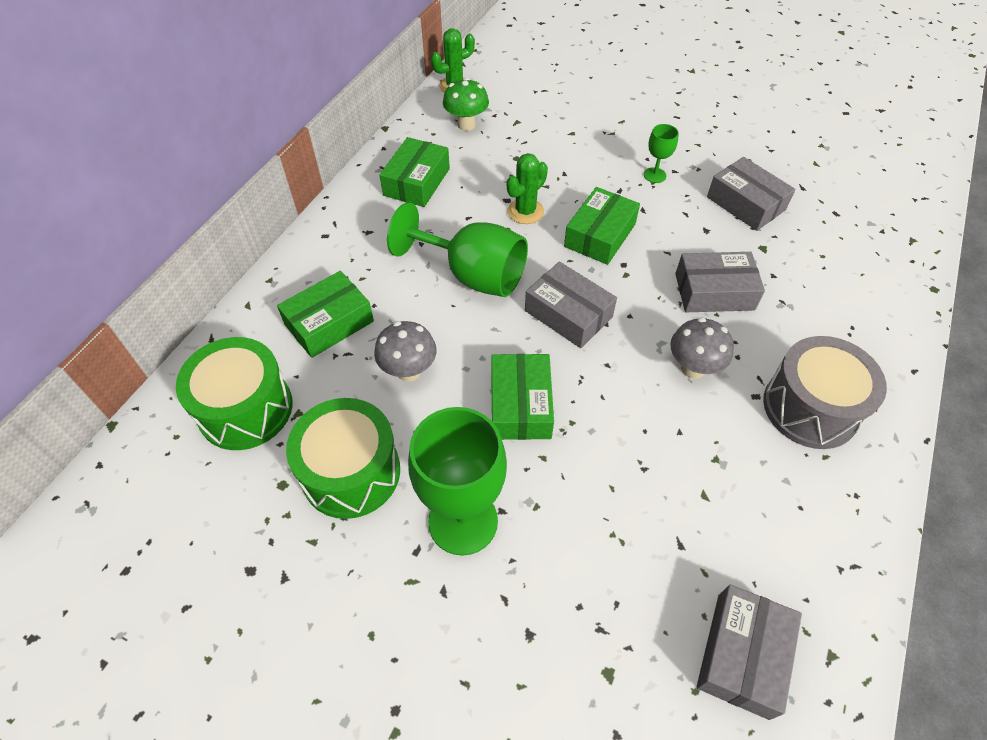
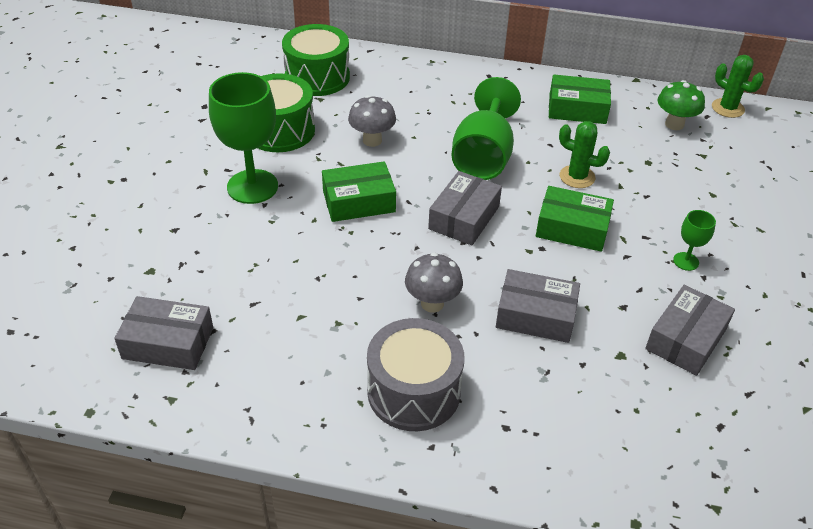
camera: 75 degrees right, 10 degrees down
green box [277,271,374,358] -> none
grey box [675,252,765,312] -> grey box turned 60 degrees counterclockwise [496,269,580,343]

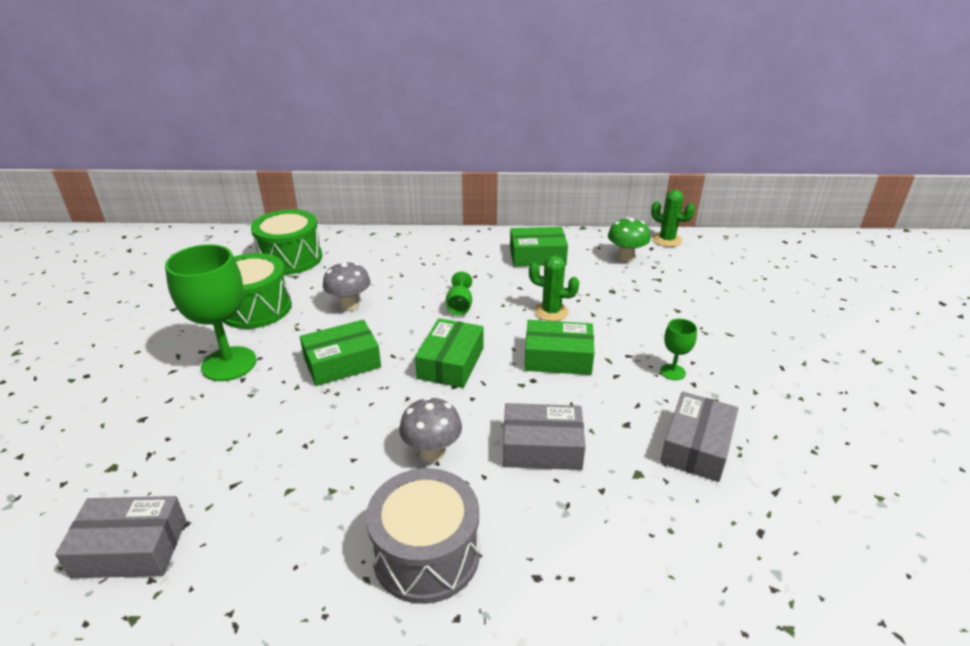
camera: 10 degrees left, 10 degrees down
grey box [428,171,502,245] -> green box [415,318,484,388]
green goblet [451,77,521,180] -> green goblet [446,272,472,316], size x0.46

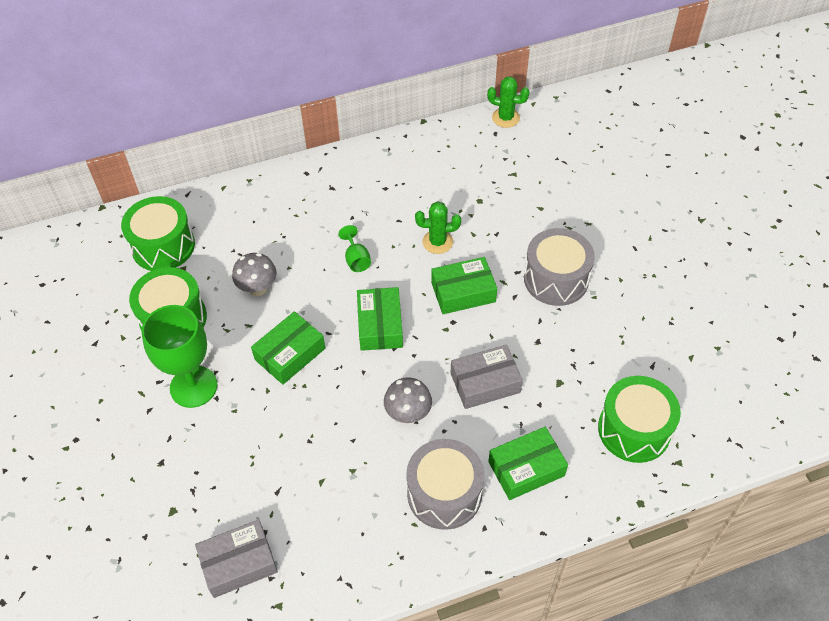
camera: 20 degrees left, 20 degrees up
green box [510,227,568,267] -> green box moved to [488,427,568,500]
green mushroom [608,217,650,262] -> none
green goblet [660,319,697,380] -> grey drum [524,228,595,306]
grey box [660,391,738,482] -> none
none -> green drum [598,376,681,463]

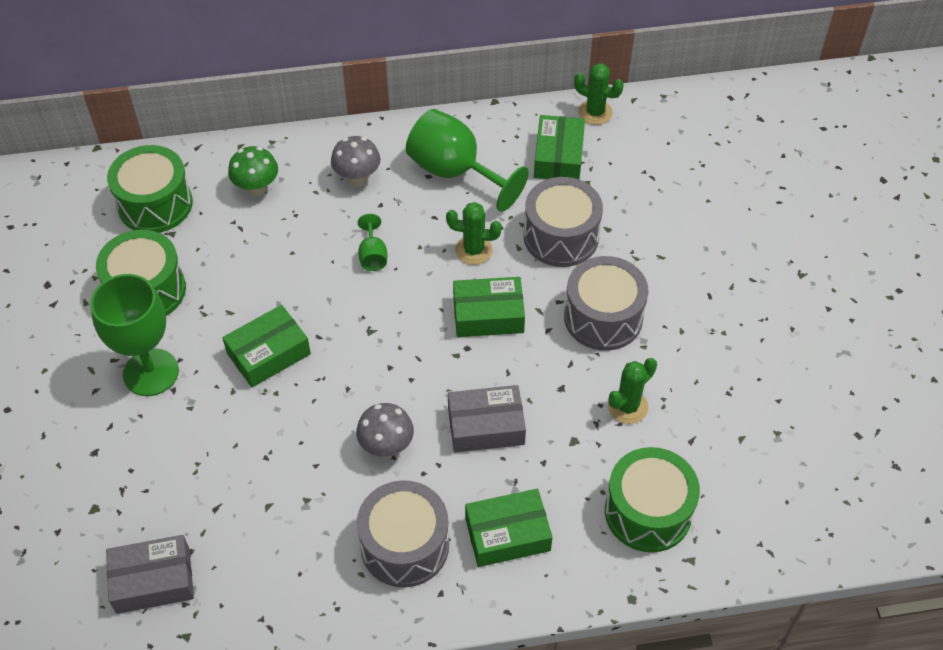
camera: 10 degrees right, 0 degrees up
grey mushroom [232,253,277,296] -> grey mushroom moved to [331,136,381,186]
green box [357,287,403,351] -> green box moved to [534,115,585,180]
none -> green mushroom [228,146,278,197]
none -> green goblet [406,109,529,212]
none -> grey drum [524,177,603,267]
none -> green cactus [608,358,657,424]

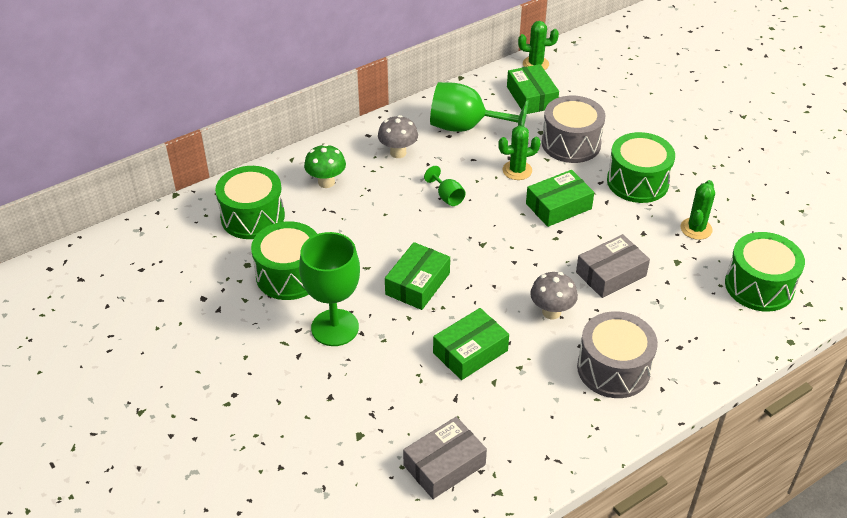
camera: 25 degrees left, 10 degrees down
green box [465,489,553,567] -> green box moved to [433,308,509,380]
grey drum [564,256,649,351] -> green drum [607,132,675,203]

